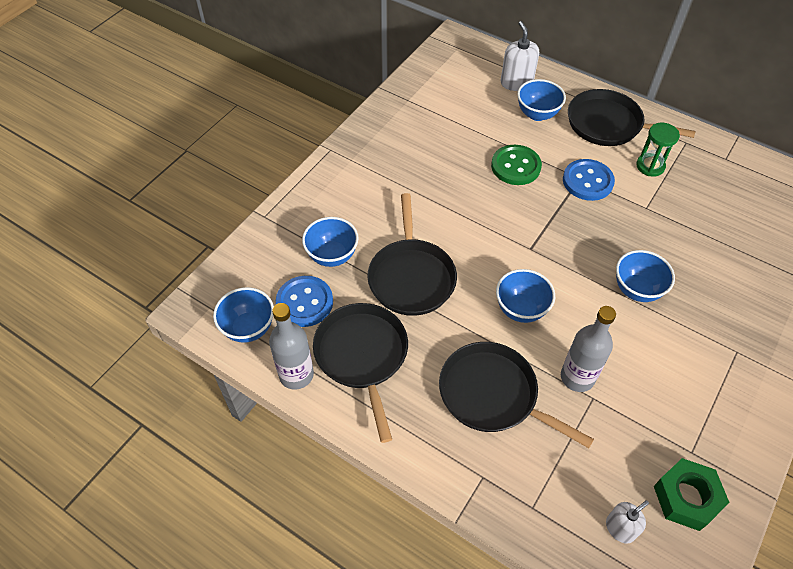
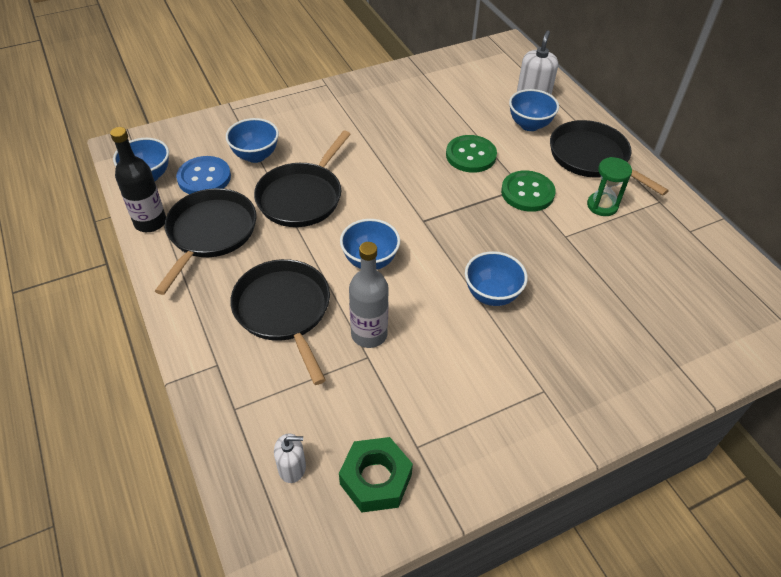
camera: 30 degrees right, 5 degrees down
grey bottle [269,303,314,390] -> black bottle [110,127,166,232]
blue button [563,159,615,201] -> green button [501,170,556,212]

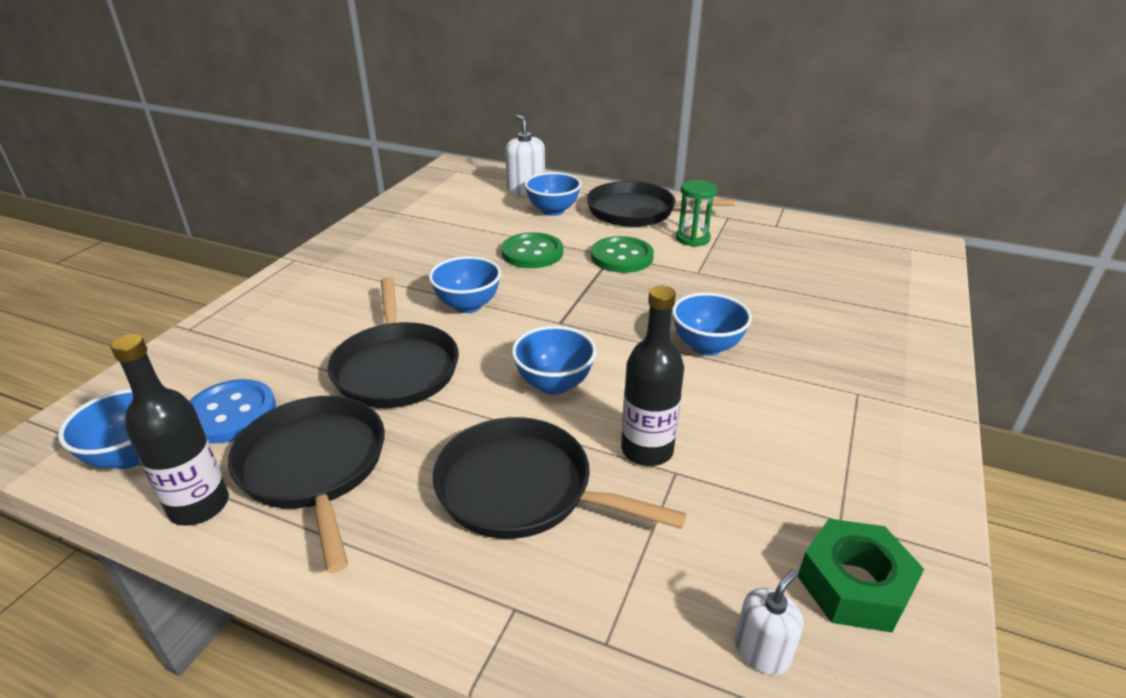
camera: 40 degrees left, 15 degrees down
blue bowl [226,118,279,163] -> blue bowl moved to [429,256,501,313]
grey bottle [349,242,389,348] -> black bottle [621,286,684,466]

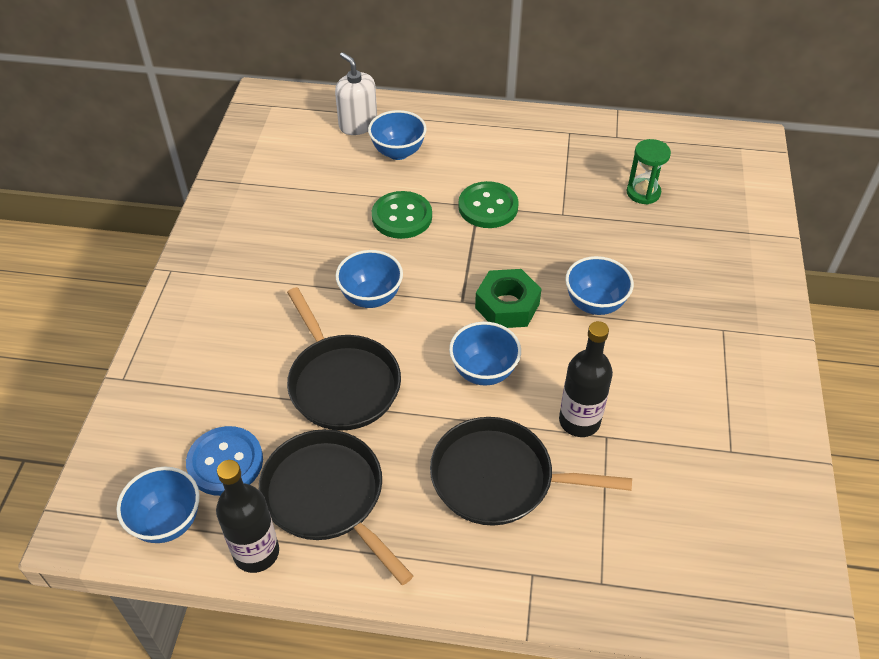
camera: 15 degrees left, 15 degrees up
black pan [587,181,735,227] -> none
green hourglass [676,180,717,247] -> green hourglass moved to [627,139,671,205]
white soap dispenser [735,569,803,675] -> none
green nut [798,519,924,632] -> green nut moved to [475,269,541,328]

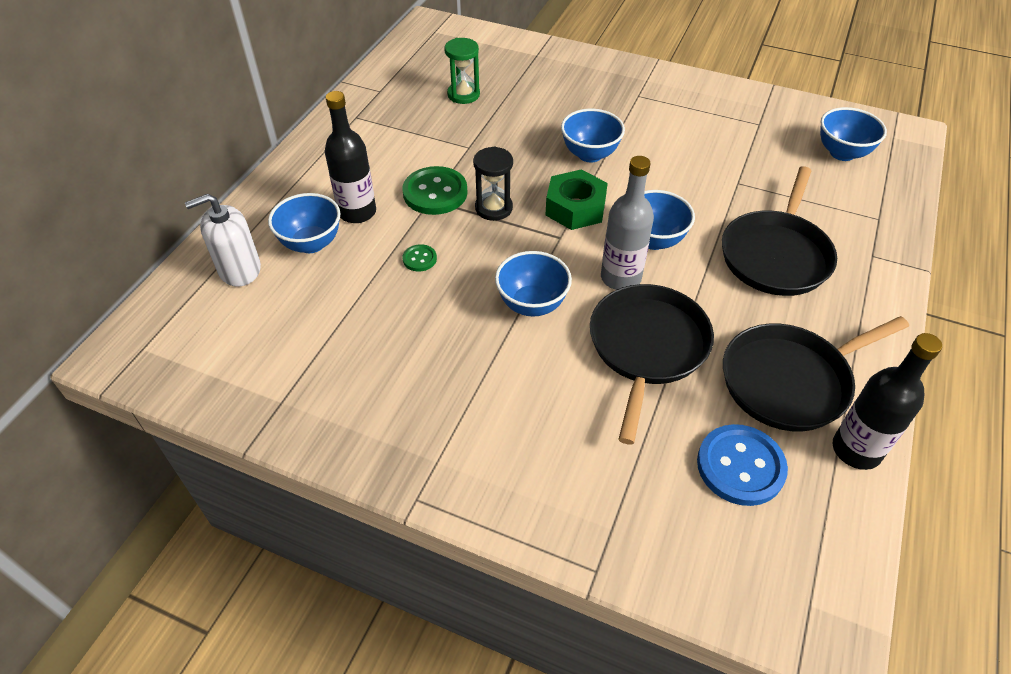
camera: 75 degrees left, 0 degrees up
blue bowl [116,467,200,543] -> blue bowl moved to [820,107,887,161]
black pan [287,287,401,431] -> black pan turned 60 degrees counterclockwise [590,284,714,445]
green button [372,191,432,239] -> green button [402,244,437,271], size x0.49
black bottle [559,321,613,437] -> black bottle moved to [325,91,376,223]
none -> black hourglass [473,147,513,221]
none -> grey bottle [601,156,654,290]

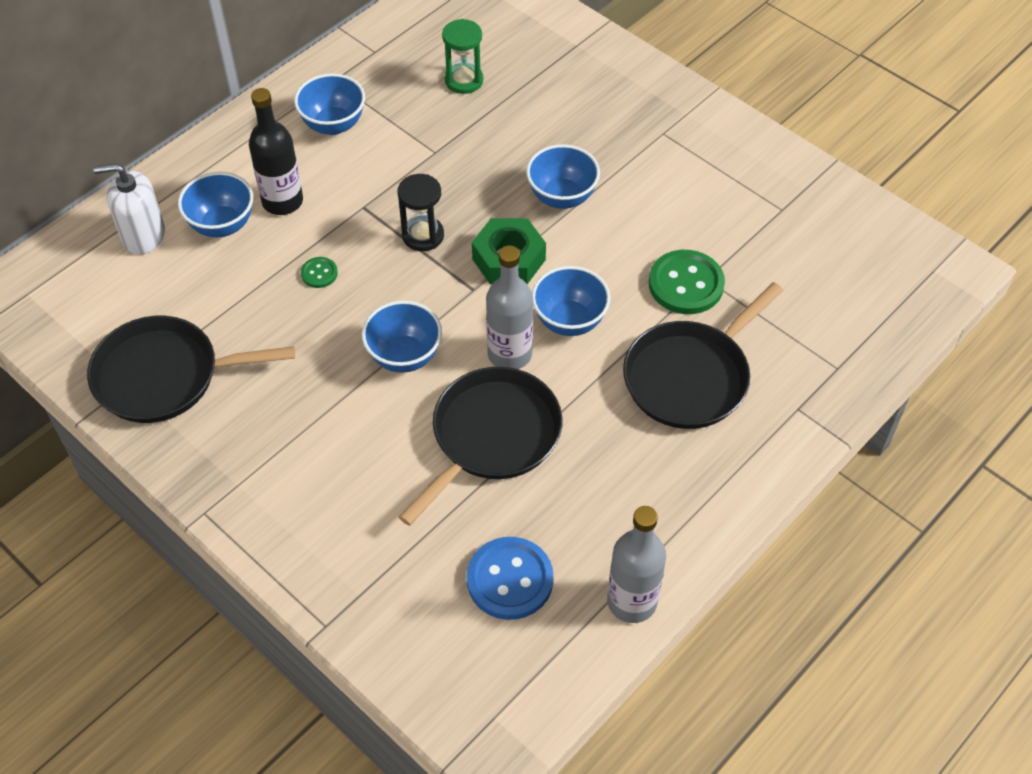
camera: 20 degrees right, 5 degrees up
green button [402,166,468,215] -> green button moved to [649,250,725,314]
black pan [723,316,909,431] -> black pan moved to [87,316,295,423]
blue bowl [820,107,887,161] -> blue bowl moved to [294,73,365,135]
black bottle [833,333,942,470] -> grey bottle [607,506,666,623]

